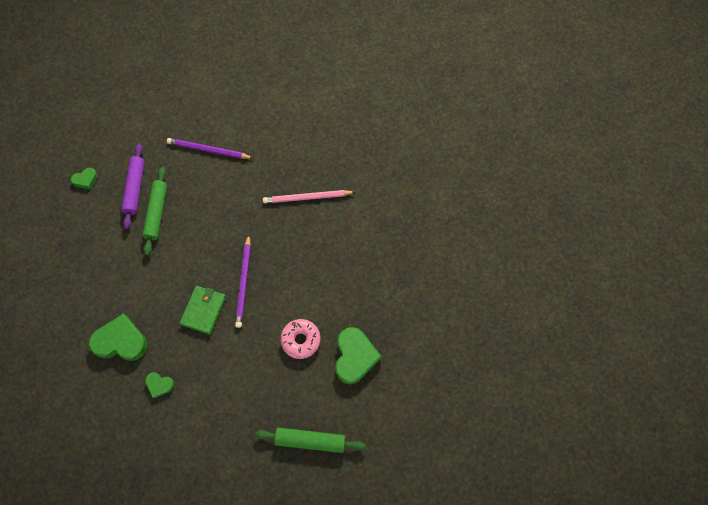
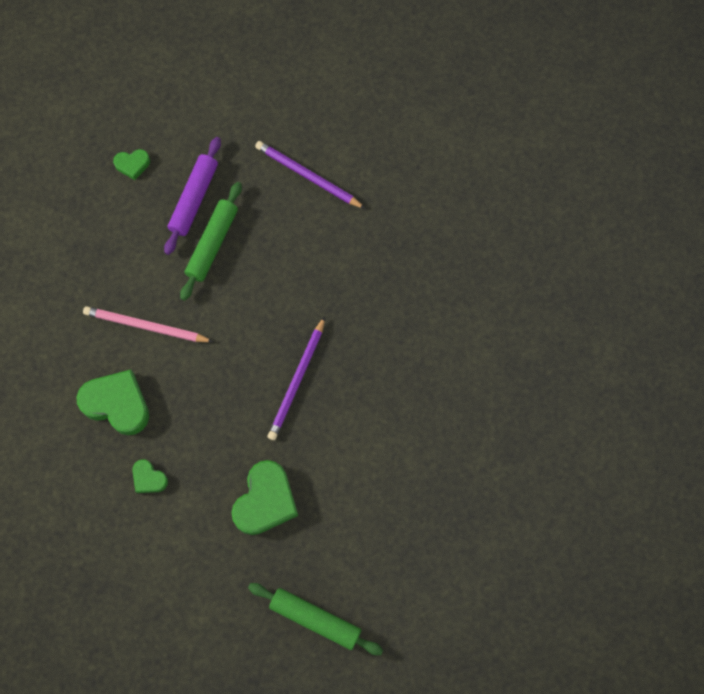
camera: 20 degrees right, 5 degrees up
green wallet [179,286,226,335] -> none
pink pencil [263,190,355,203] -> pink pencil moved to [83,306,214,342]
pink donut [280,319,320,359] -> none
green heart [335,327,382,384] -> green heart moved to [231,460,298,535]

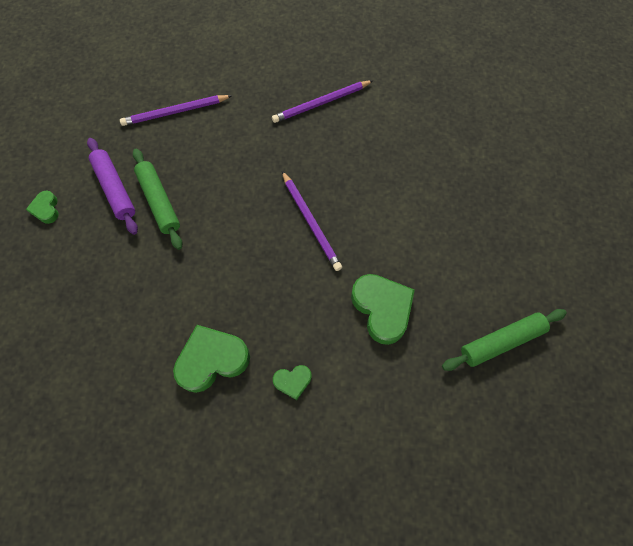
camera: 50 degrees left, 5 degrees down
pink pencil [83,306,214,342] -> none
green heart [113,149,150,180] -> green heart turned 135 degrees clockwise [26,191,59,224]
none -> purple pencil [272,80,374,123]

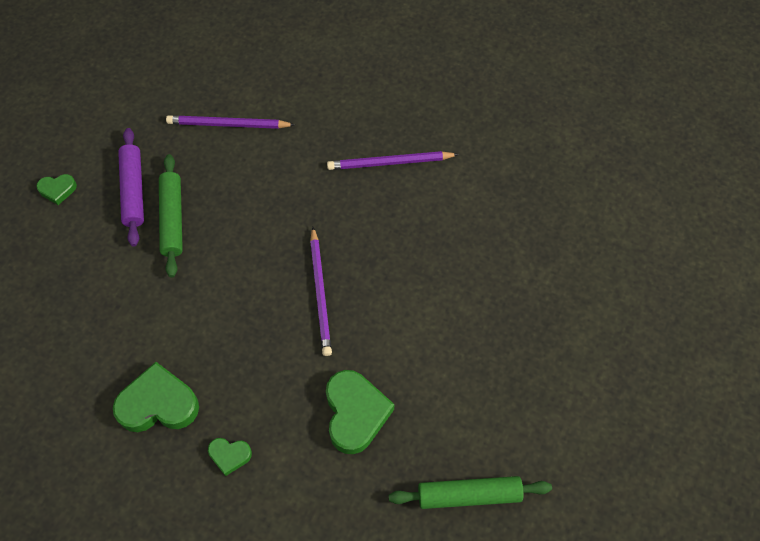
camera: 20 degrees right, 5 degrees down
green heart [26,191,59,224] -> green heart turned 105 degrees counterclockwise [36,174,77,205]

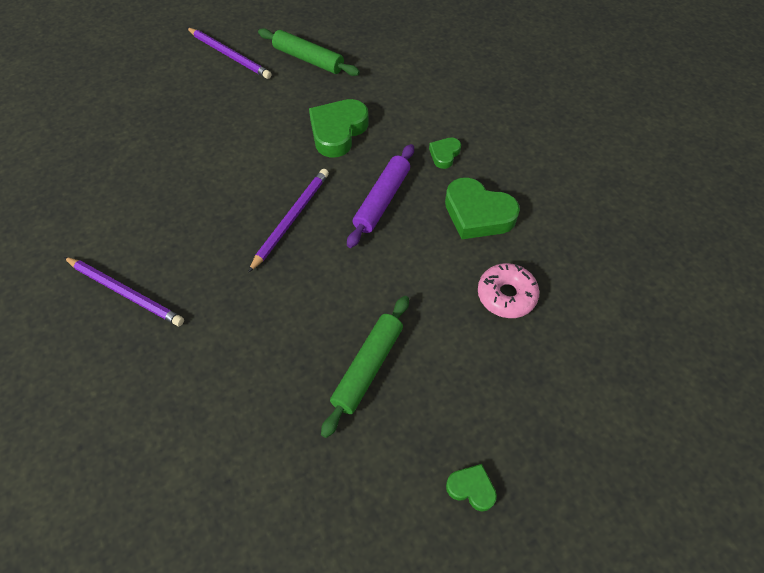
camera: 145 degrees left, 5 degrees down
purple rolling pin [118,128,144,247] -> purple rolling pin moved to [347,144,414,248]
purple pencil [166,115,295,129] -> purple pencil moved to [187,28,272,79]
green heart [208,438,252,476] -> green heart turned 105 degrees counterclockwise [429,138,461,169]
none -> pink donut [478,263,539,318]

